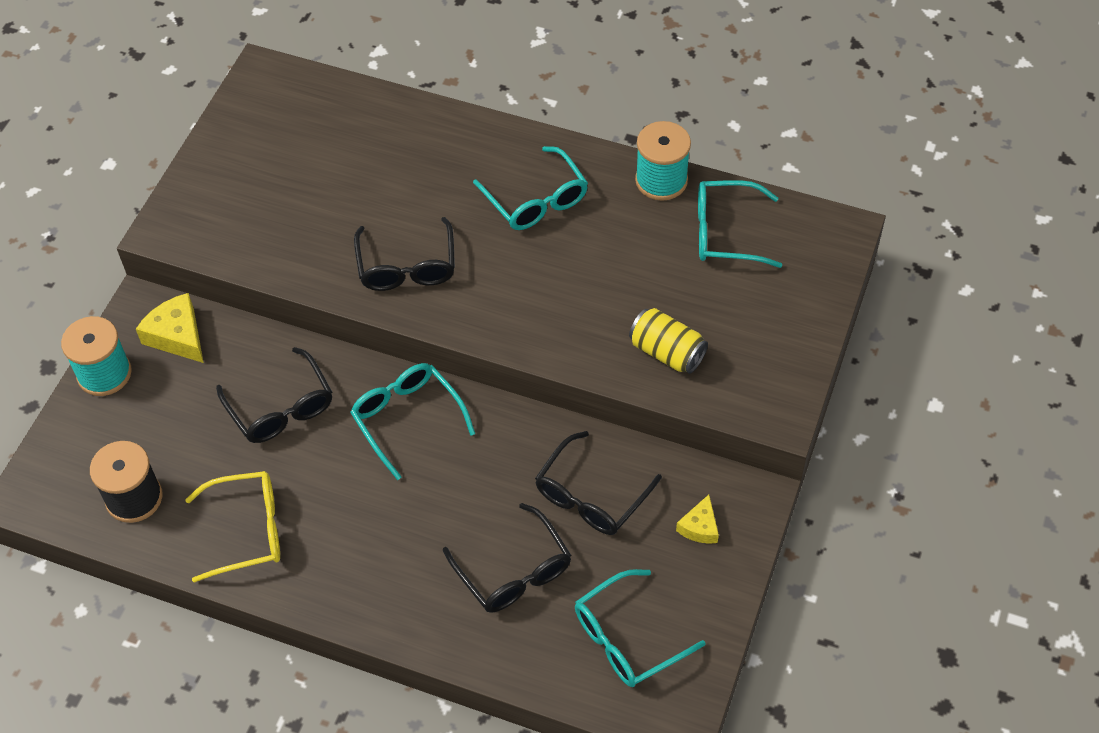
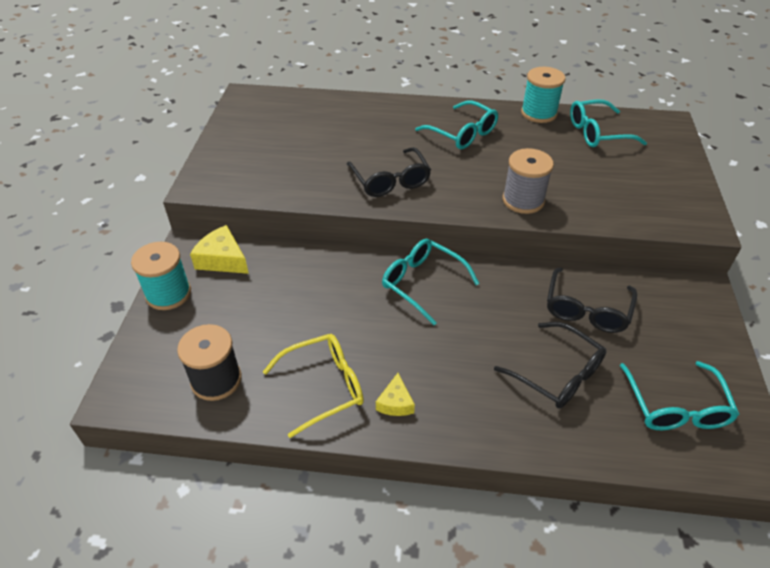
camera: 15 degrees left, 10 degrees down
black glasses [216,347,332,443] -> none
turquoise glasses [575,569,706,687] -> turquoise glasses turned 45 degrees counterclockwise [620,361,739,430]
yellow can [629,308,708,374] -> none
yellow cheese [676,495,719,544] -> yellow cheese moved to [376,373,415,416]
none -> grey spool [503,148,554,214]

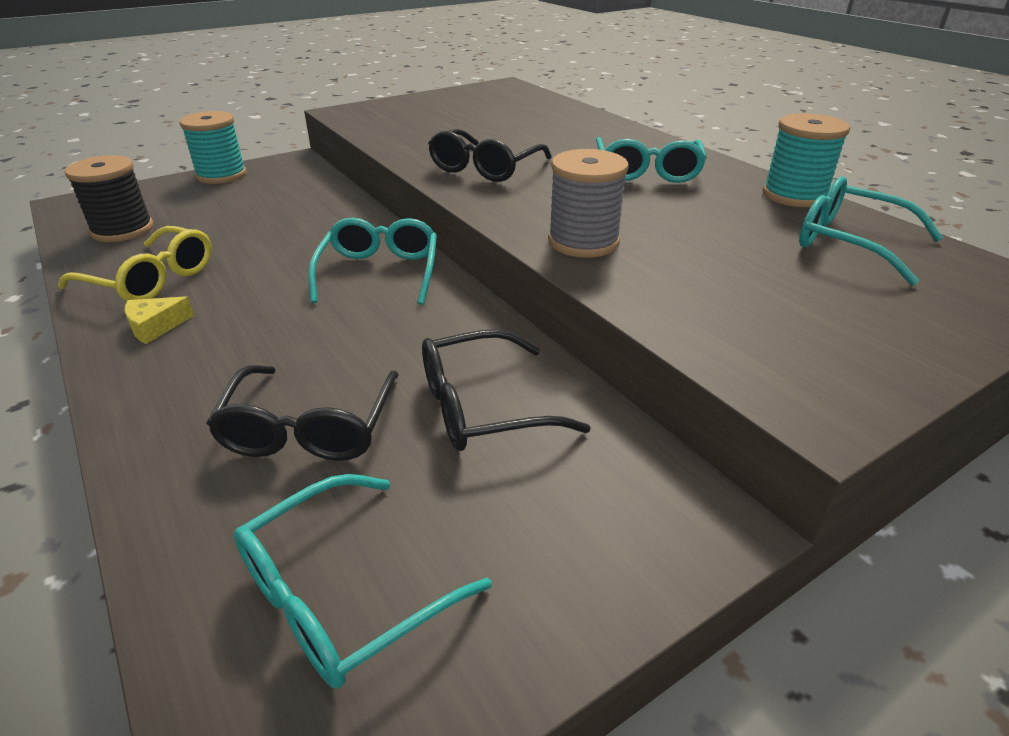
camera: 50 degrees right, 10 degrees down
yellow cheese [190,225,249,274] -> none

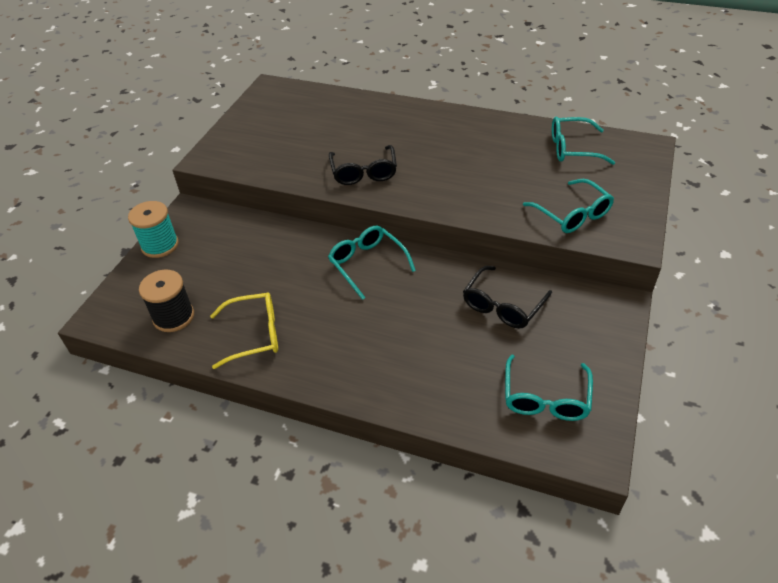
camera: 35 degrees left, 10 degrees up
yellow cheese [125,296,194,344] -> none
black glasses [206,365,399,461] -> none
grey spool [548,149,629,258] -> none
turquoise glasses [596,137,707,183] -> turquoise glasses moved to [523,179,614,233]
turquoise spool [763,113,850,207] -> none

